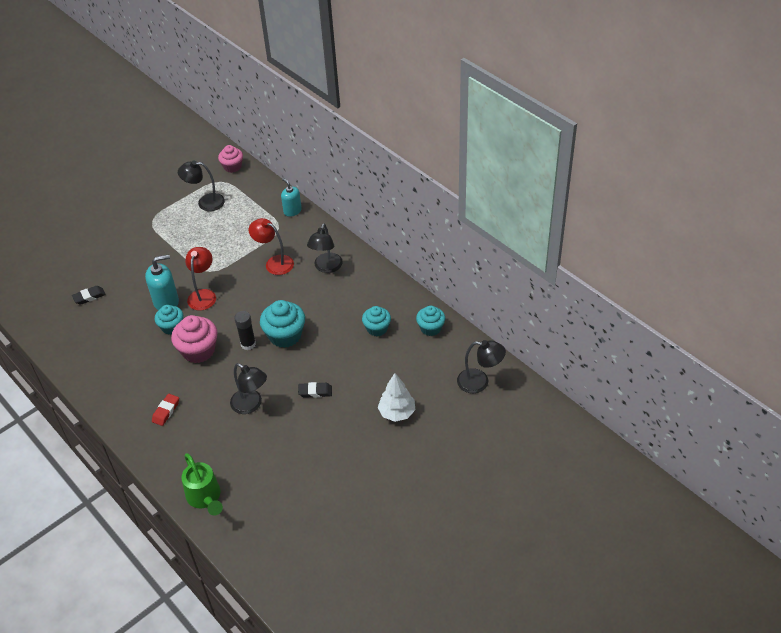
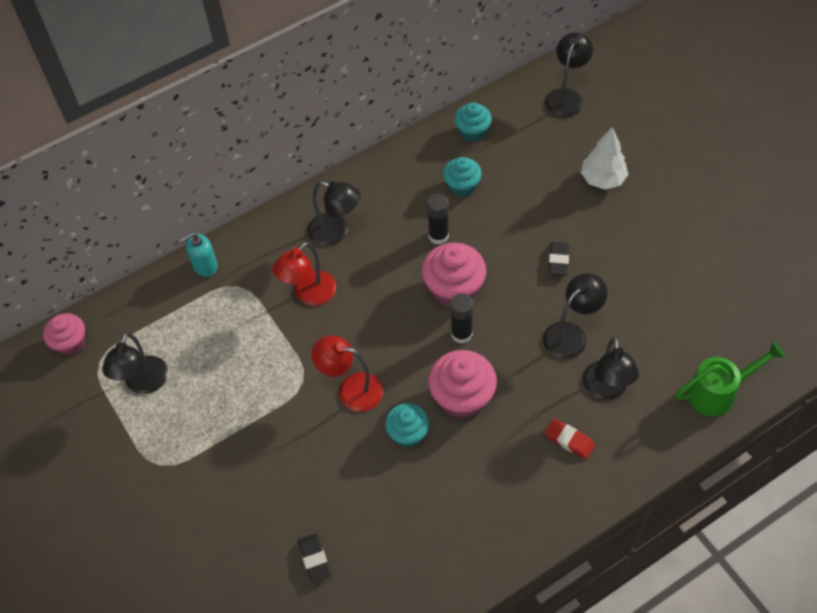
camera: 80 degrees left, 10 degrees up
turquoise soap dispenser [145,254,179,310] -> none
turquoise cupcake [260,300,305,348] -> pink cupcake [422,243,486,307]
none -> black glue stick [427,194,449,244]
none -> black lamp [583,337,639,400]

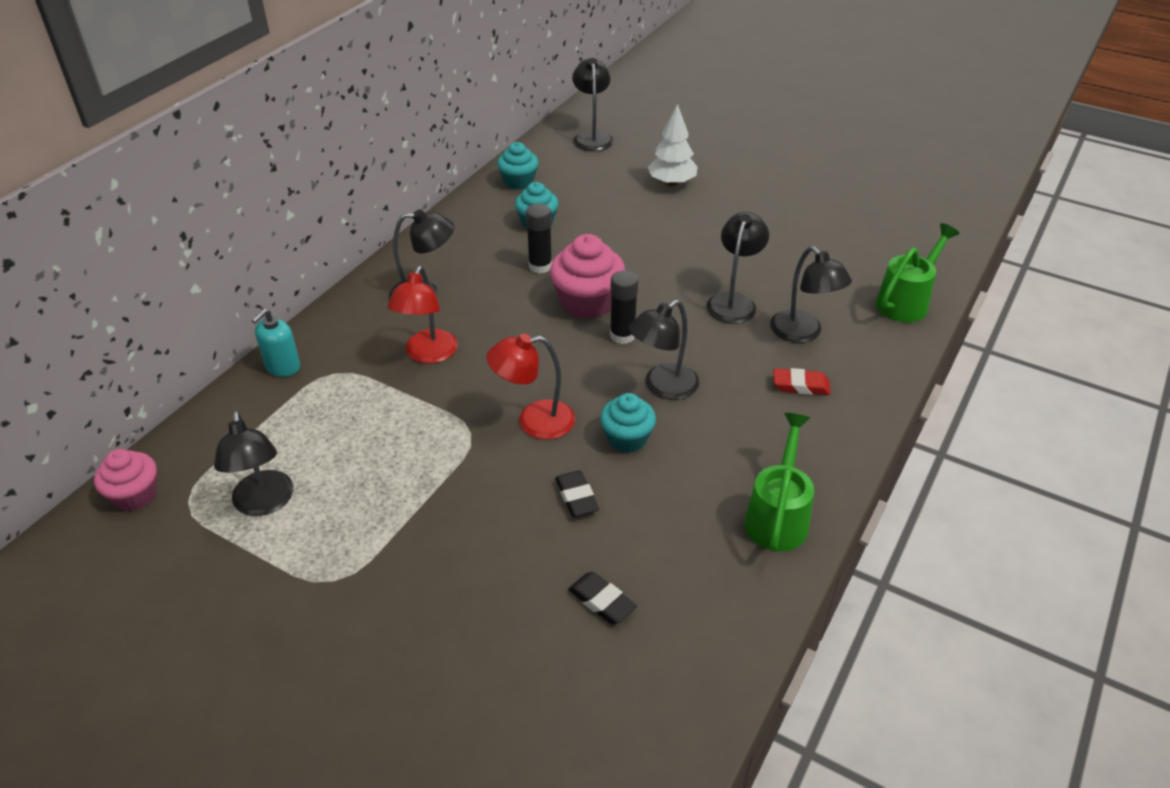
camera: 30 degrees left, 15 degrees down
pink cupcake [428,350,497,419] -> black lamp [629,300,699,400]
black eraser [549,242,569,275] -> black eraser moved to [555,470,599,517]
none -> green watering can [744,413,814,552]

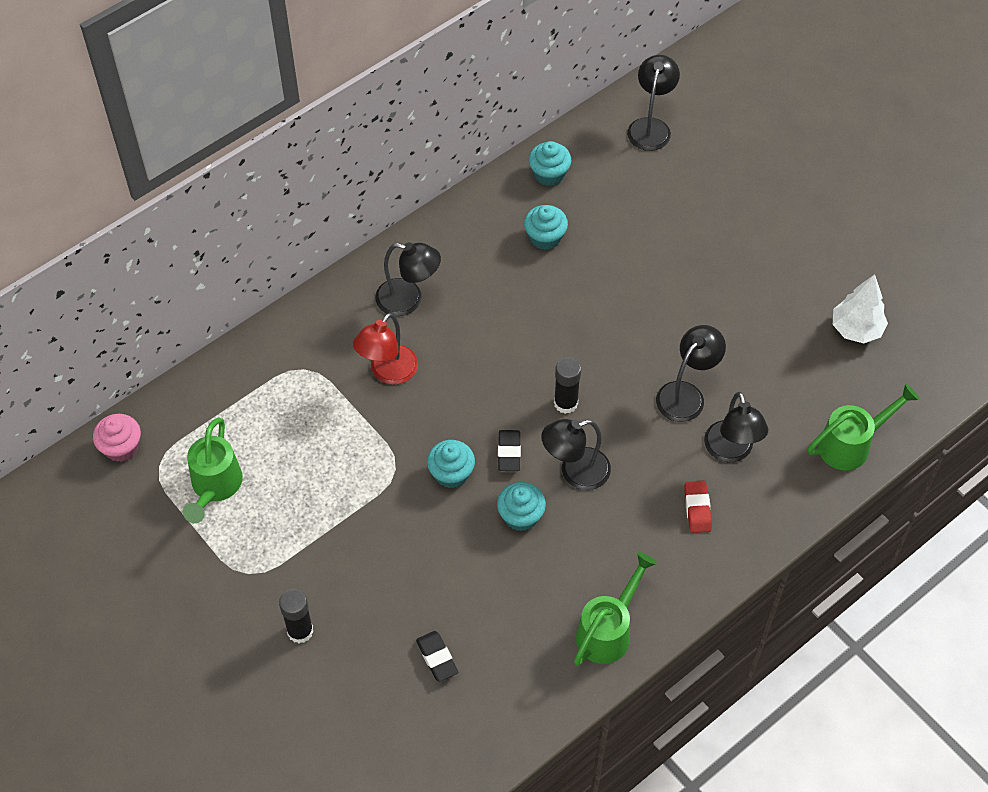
camera: 20 degrees right, 15 degrees up
black lamp [214,411,293,516] -> green watering can [183,418,243,523]
turquoise soap dispenser [251,309,300,377] -> none
red lamp [486,334,575,440] -> turquoise cupcake [427,440,475,488]
black glue stick [526,204,552,273] -> black glue stick moved to [279,589,313,643]
pink cupcake [550,234,625,319] -> none
black eraser [555,470,599,517] -> black eraser moved to [498,430,521,471]
white tree [648,104,697,186] -> white tree moved to [833,274,888,343]
red eraser [773,368,831,395] -> red eraser turned 60 degrees clockwise [685,481,712,533]

